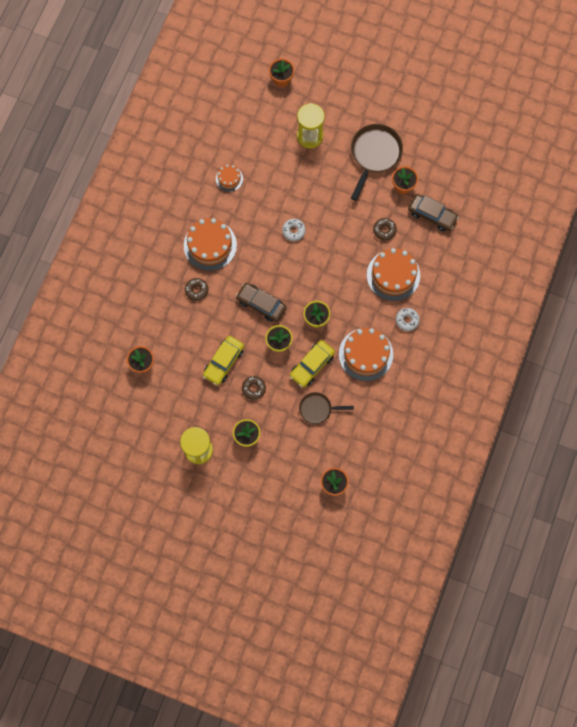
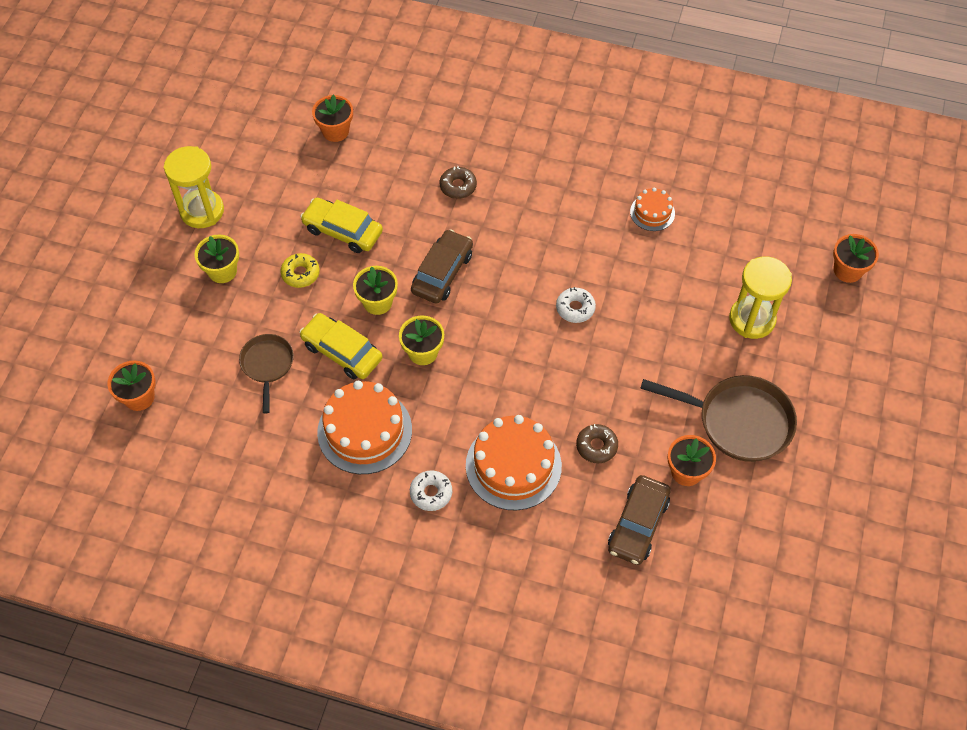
camera: 85 degrees right, 15 degrees down
orange cake [184,218,237,271] -> none
brown donut [242,376,266,400] -> yellow donut [281,253,320,288]

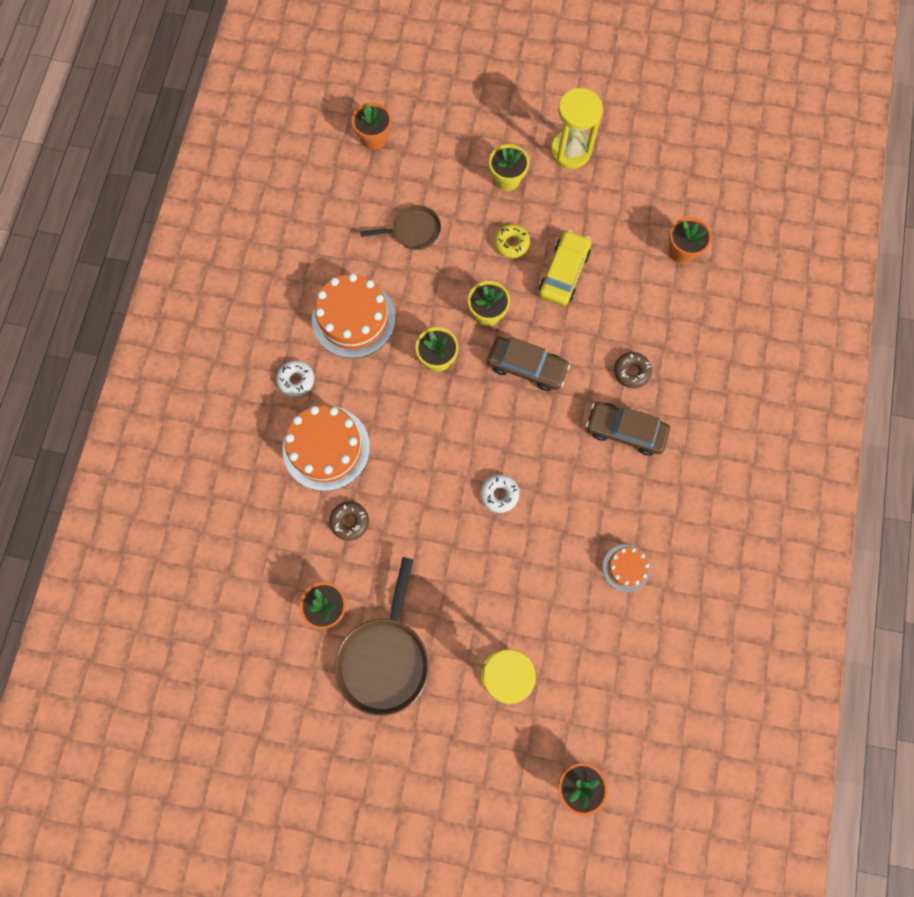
camera: 85 degrees right, 15 degrees up
yellow car [299,313,383,379] -> none
brown car [608,475,671,565] -> brown car moved to [586,402,670,456]

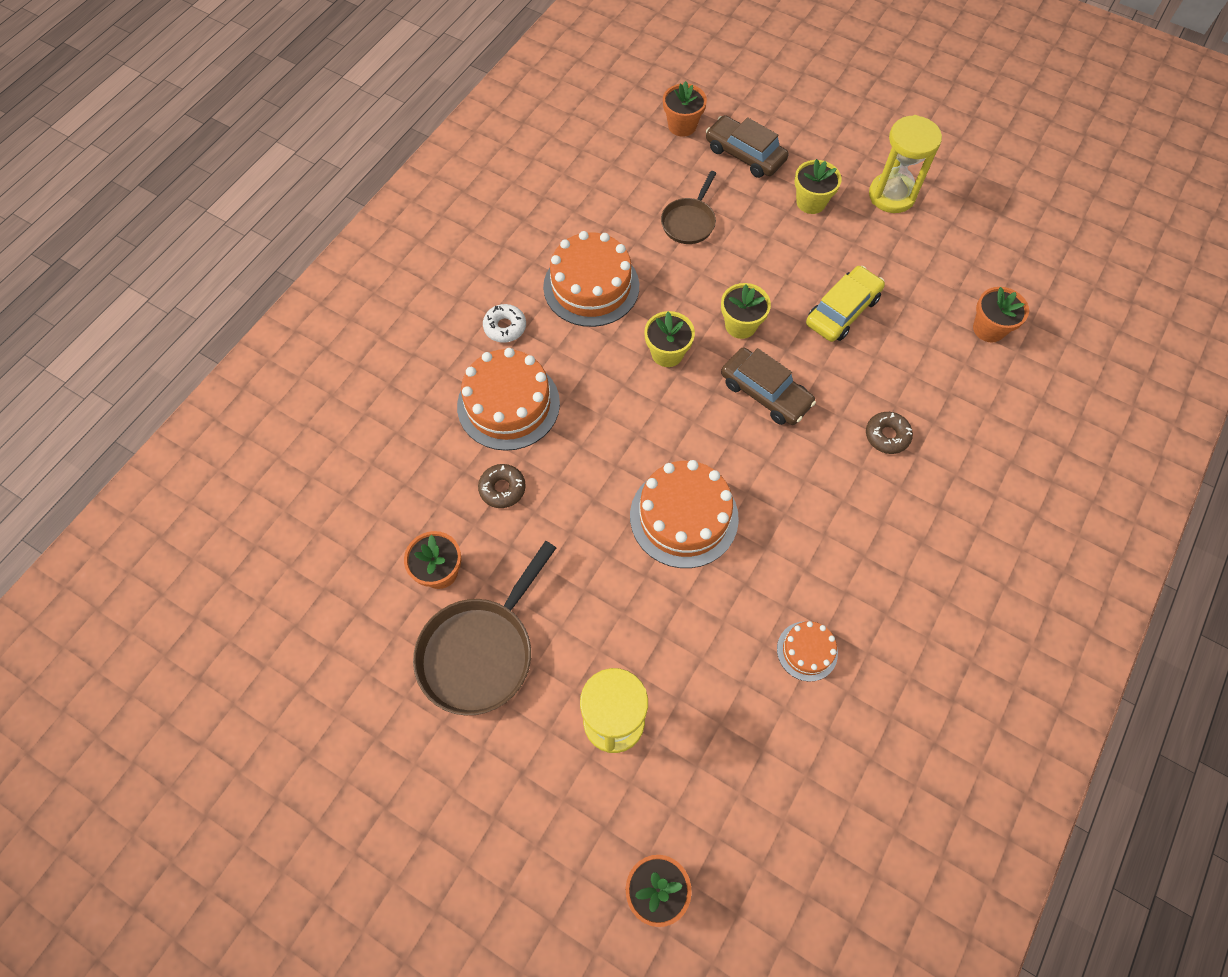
camera: 20 degrees right, 10 degrees down
brown pan [360,205,441,250] -> brown pan turned 105 degrees clockwise [661,171,716,244]
white donut [480,474,519,513] -> orange cake [630,460,739,568]
yellow donut [494,224,530,258] -> none
brown car [586,402,670,456] -> brown car moved to [706,115,788,178]

